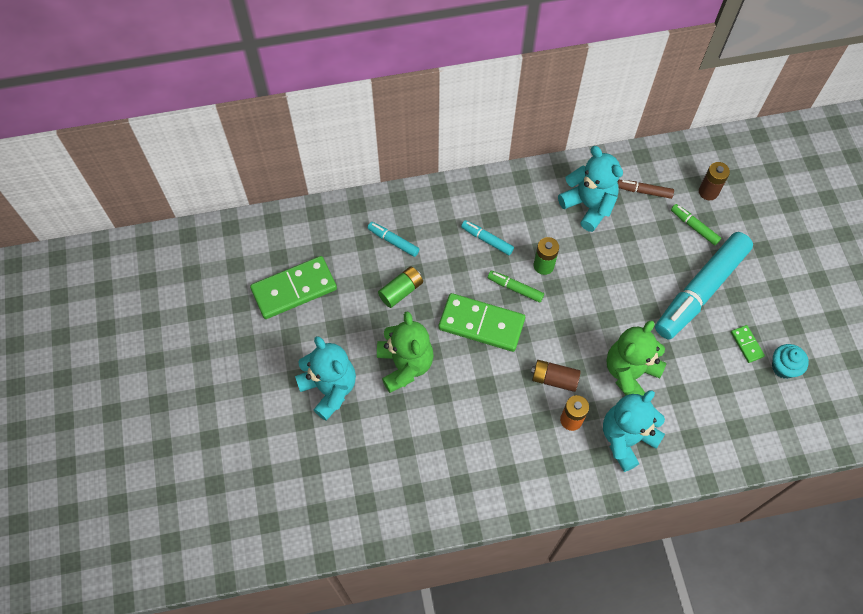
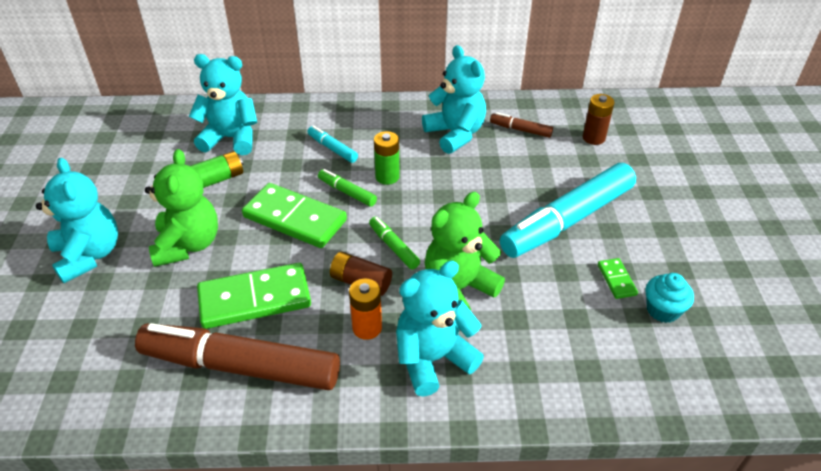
camera: 10 degrees right, 20 degrees down
green domino [250,256,337,319] -> green domino moved to [197,263,311,329]
turquoise marker [368,222,419,257] -> turquoise teddy bear [189,54,257,155]
green marker [671,204,721,245] -> green marker moved to [369,217,420,269]
none -> brown marker [135,323,340,390]

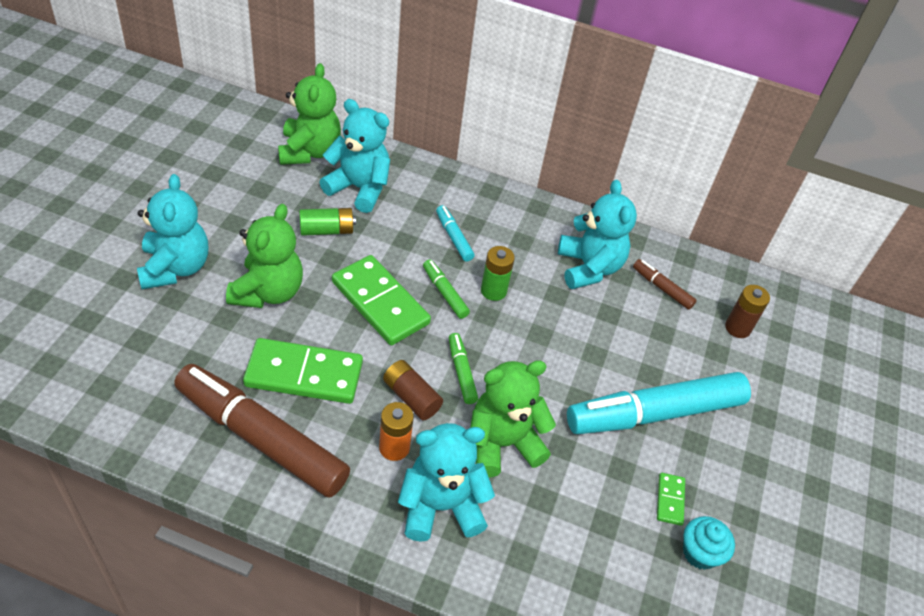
camera: 15 degrees right, 5 degrees up
none -> green teddy bear [278,63,341,165]

